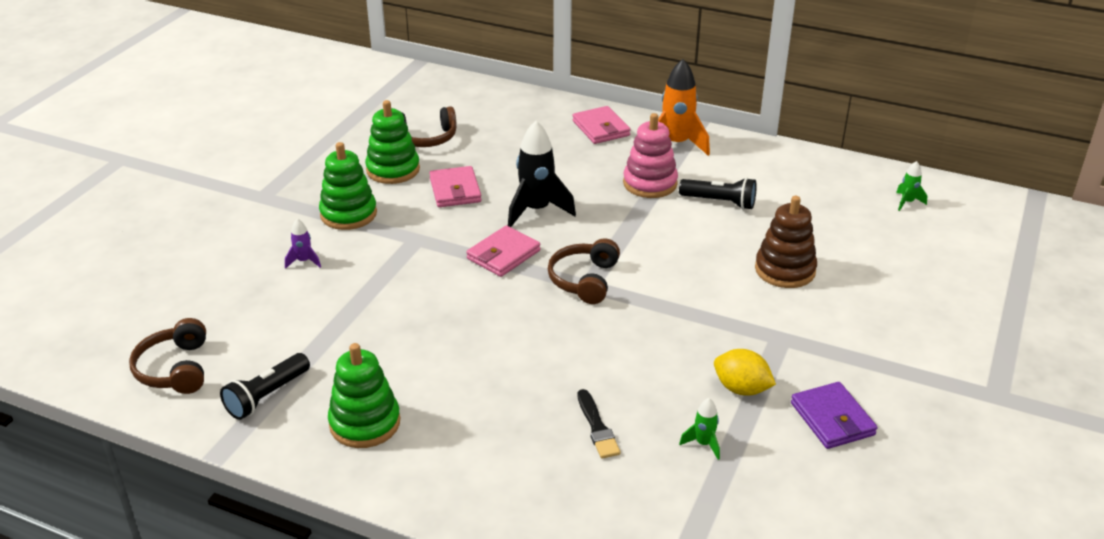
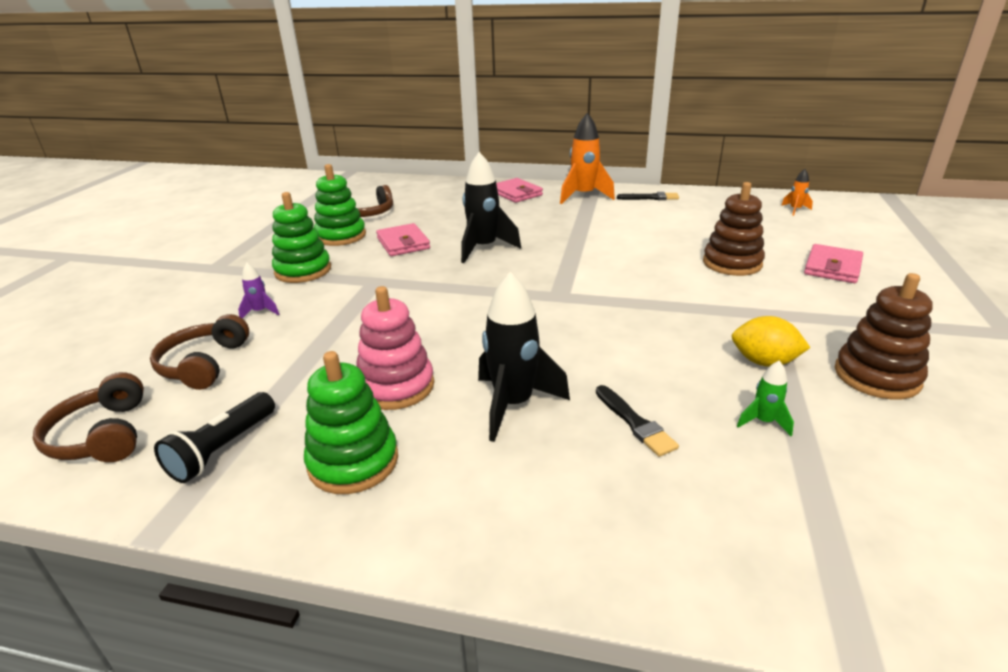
camera: 10 degrees left, 5 degrees down
pink wallet [466,225,541,277] -> pink wallet moved to [804,244,863,283]
brown headphones [548,238,620,304] -> brown headphones moved to [150,314,249,390]
pink stacking toy [623,113,678,198] -> pink stacking toy moved to [356,286,434,410]
black flashlight [679,178,757,210] -> none
purple wallet [791,382,877,449] -> brown stacking toy [835,273,933,400]
green rocket [896,161,927,211] -> orange rocket [781,169,813,216]
none -> black rocket [478,272,570,442]
none -> black brush [617,192,679,200]

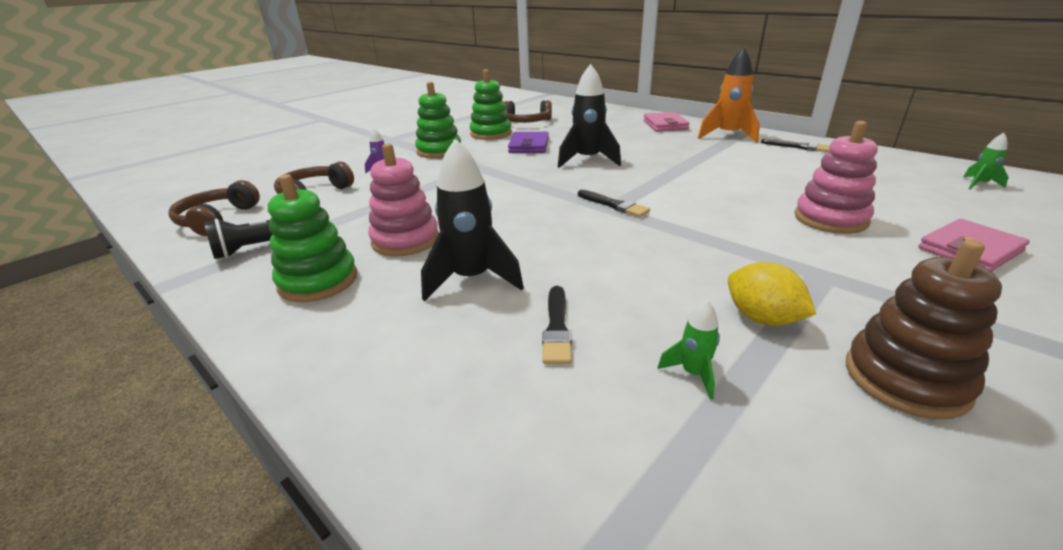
camera: 30 degrees right, 0 degrees up
pink wallet [376,223,430,256] -> purple wallet [508,132,549,153]
brown stacking toy [703,182,765,276] -> pink stacking toy [794,121,878,234]
orange rocket [781,169,813,216] -> green rocket [963,133,1009,190]
none -> black brush [578,190,650,217]

